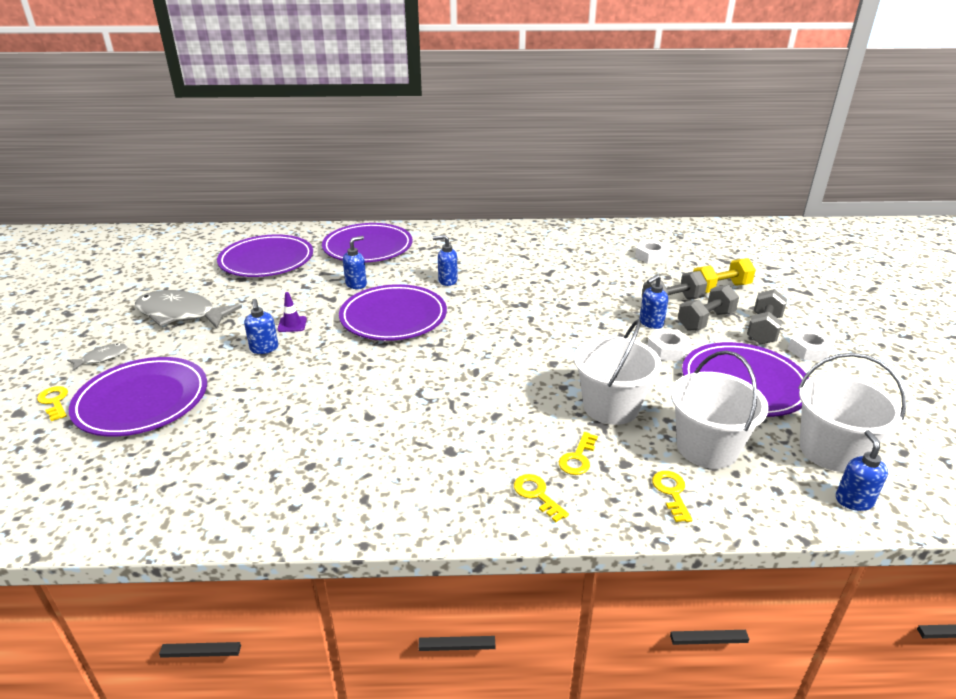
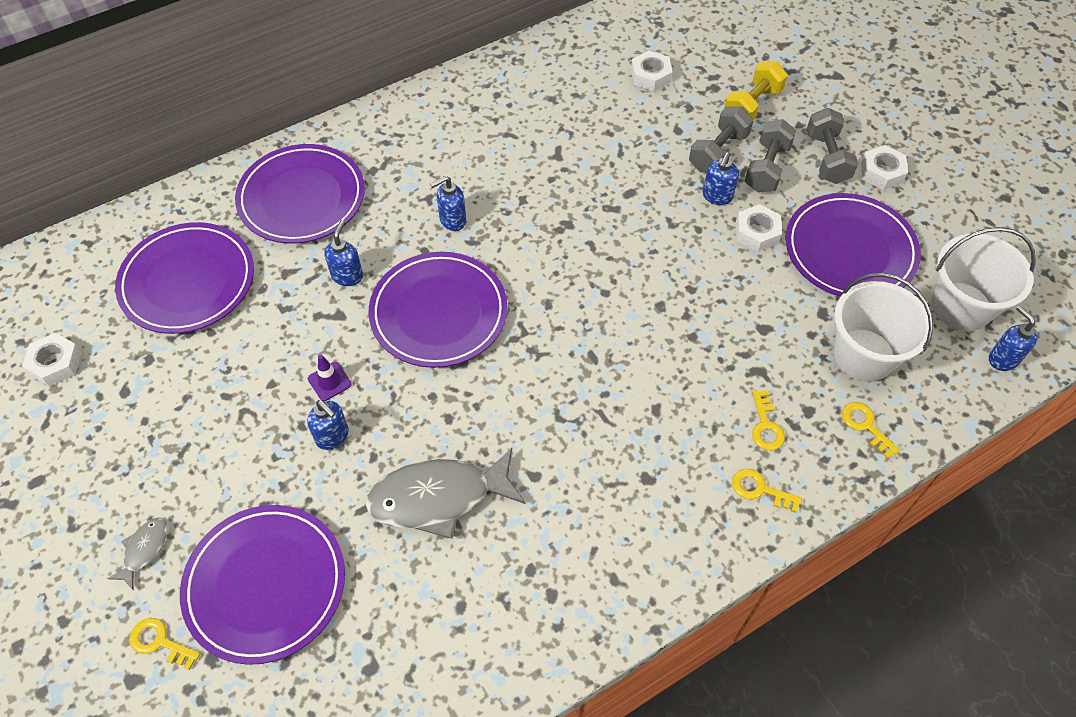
camera: 30 degrees left, 25 degrees up
grey fish [135,290,242,328] -> grey fish moved to [365,448,526,539]
white bucket [574,319,661,425] -> none
none -> white nut [22,333,82,386]

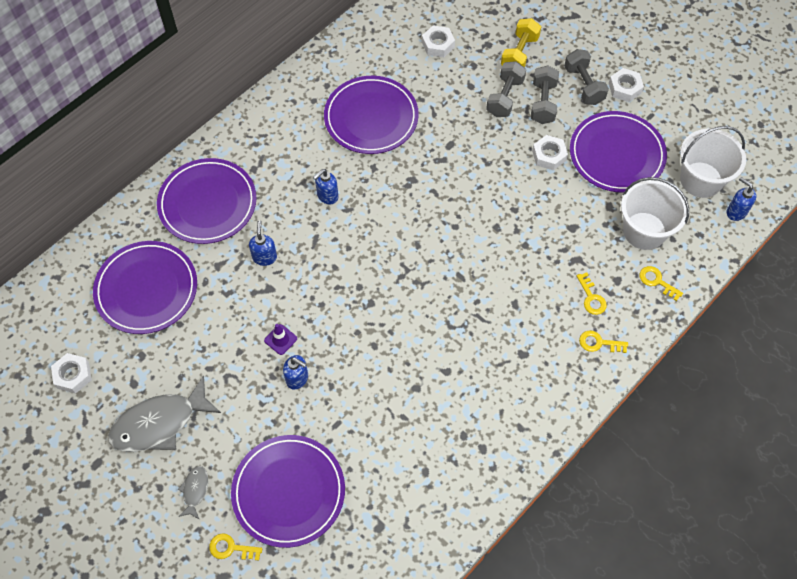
camera: 15 degrees left, 5 degrees up
grey fish [365,448,526,539] -> grey fish moved to [108,375,221,452]
purple plate [369,252,508,368] -> purple plate moved to [324,76,419,154]
blue soap dispenser [703,152,739,205] -> none

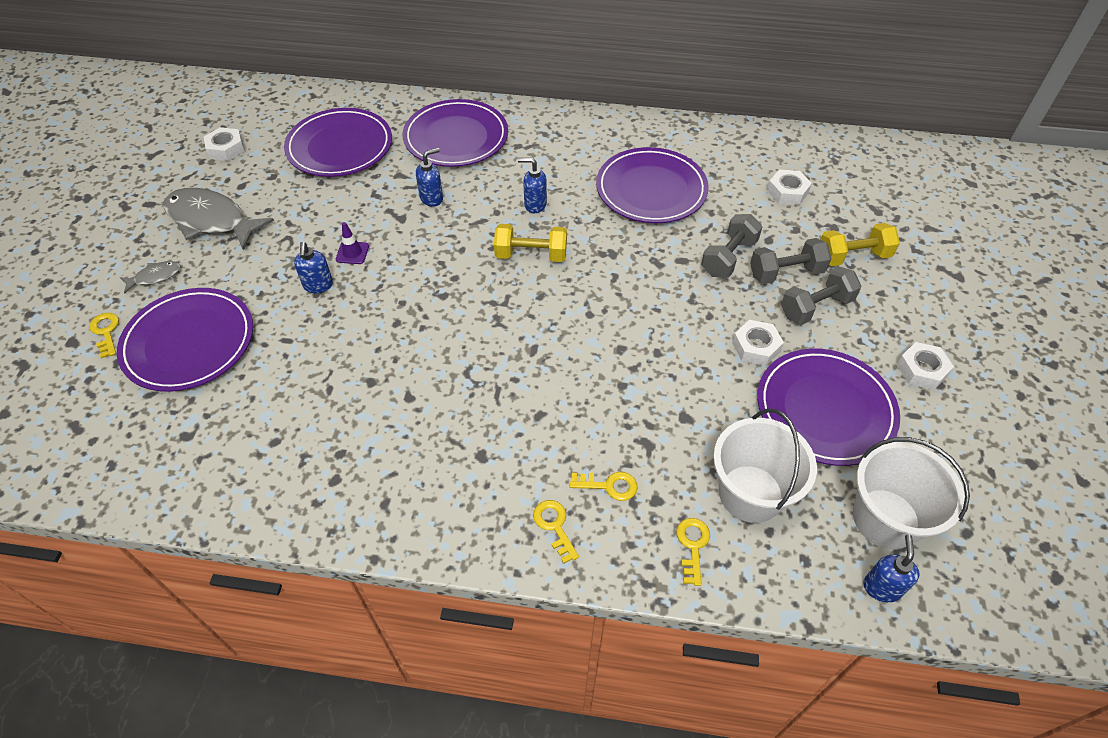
camera: 55 degrees right, 10 degrees down
grey dumbbell [564,49,609,105] -> grey dumbbell moved to [701,214,762,278]
yellow key [577,273,607,315] -> yellow key turned 120 degrees counterclockwise [570,472,638,501]
none -> yellow dumbbell [494,224,567,262]

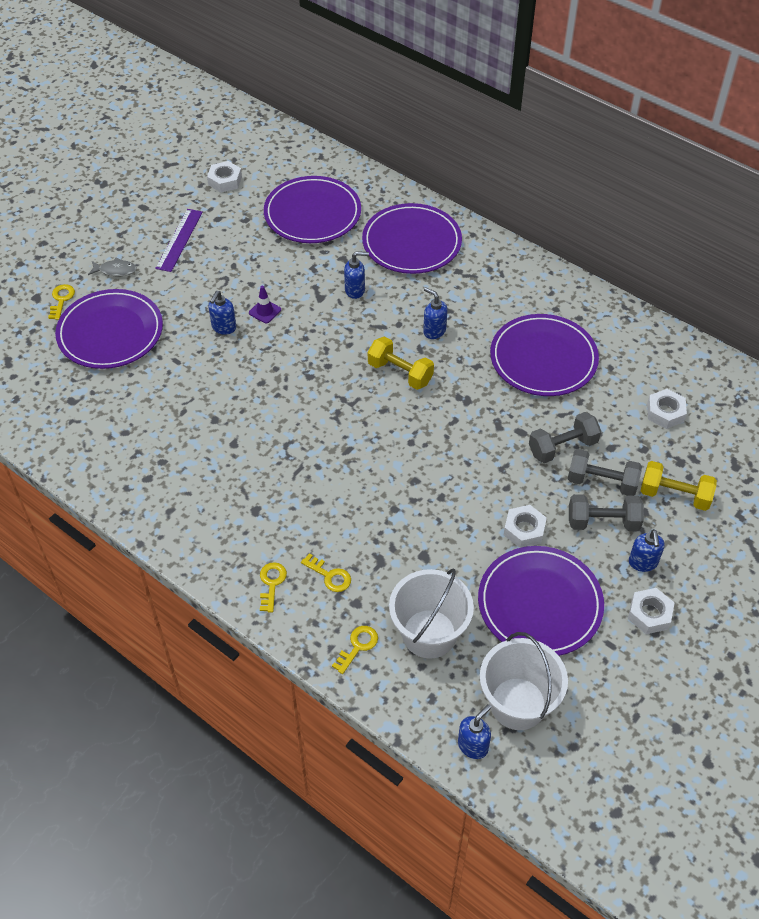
camera: 30 degrees right, 0 degrees up
grey fish [164,188,274,250] -> purple ruler [155,209,203,272]
none -> blue soap dispenser [629,529,665,572]

